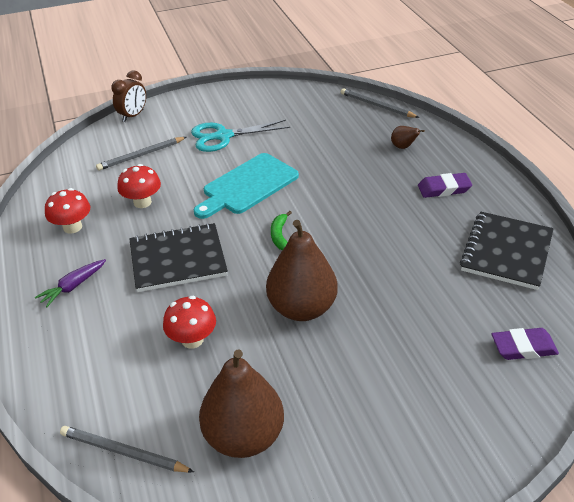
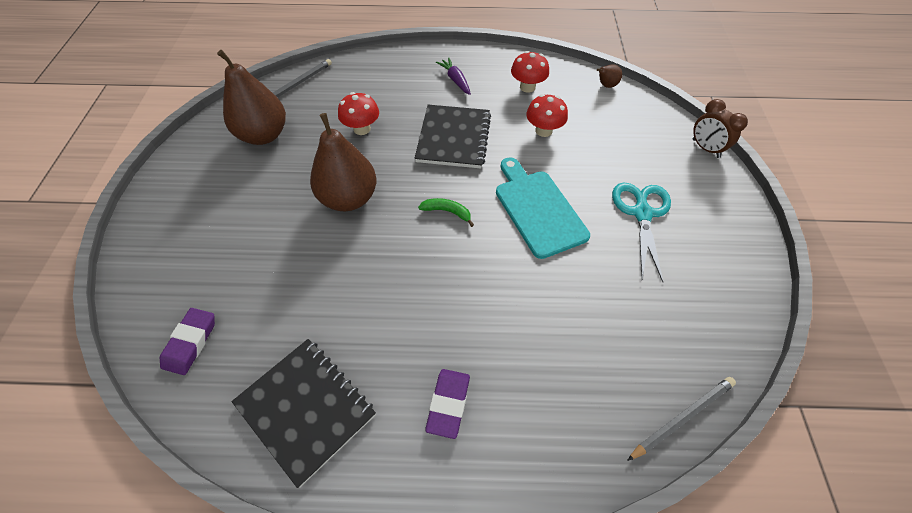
camera: 110 degrees right, 15 degrees up
grey pencil [96,137,186,171] -> none
brown pear [391,126,425,149] -> brown pear moved to [597,64,622,88]

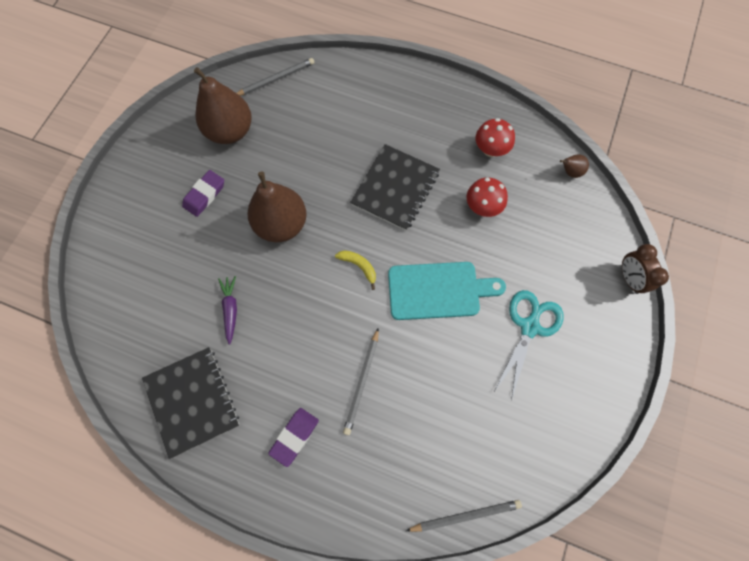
camera: 20 degrees right, 15 degrees up
purple eraser [160,308,215,375] -> purple eraser moved to [182,170,224,217]
red mushroom [338,92,379,135] -> none
green banana [418,198,474,227] -> yellow banana [335,250,376,290]
purple carrot [436,58,471,95] -> purple carrot moved to [218,276,237,344]
turquoise cutting board [496,157,590,259] -> turquoise cutting board turned 90 degrees clockwise [388,262,506,320]
none -> grey pencil [343,328,379,435]

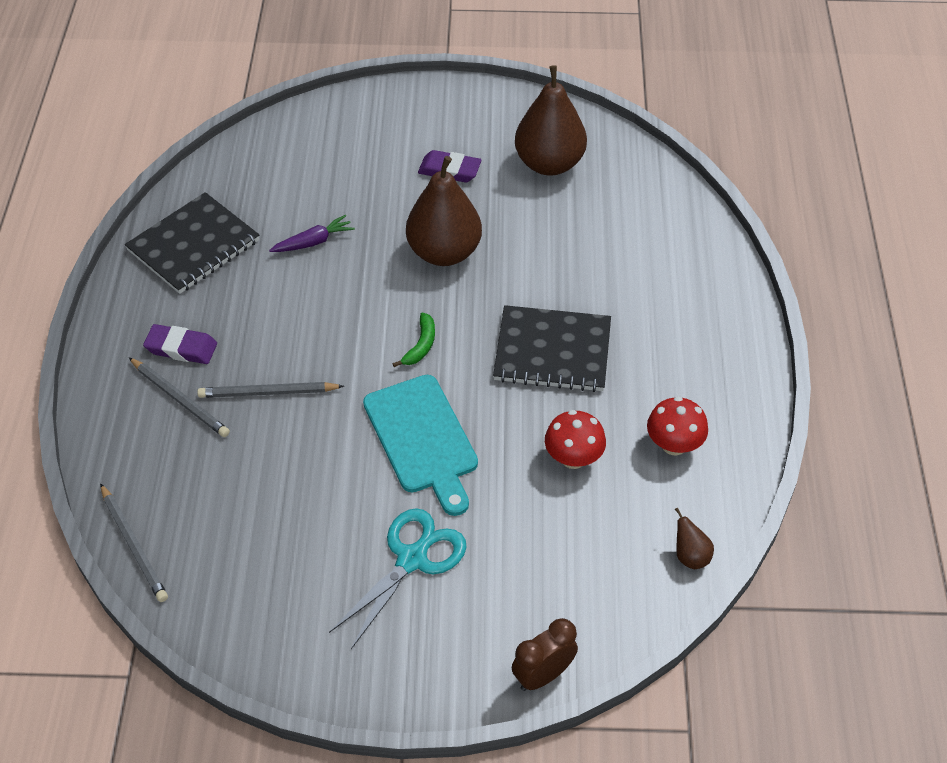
camera: 70 degrees right, 20 degrees down
grey pencil [237,58,315,96] -> grey pencil moved to [129,357,230,437]
yellow banana [335,250,376,290] -> green banana [392,313,435,367]
turquoise scissors [495,290,564,400] -> turquoise scissors turned 60 degrees counterclockwise [329,508,467,649]

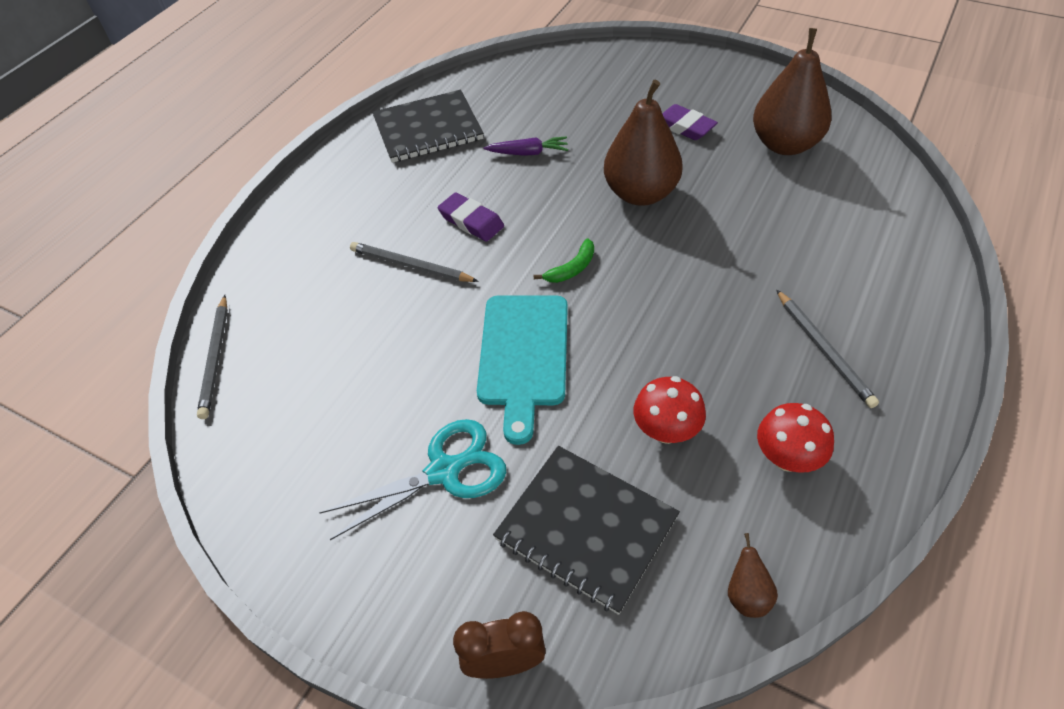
camera: 30 degrees right, 0 degrees up
grey pencil [129,357,230,437] -> grey pencil moved to [777,290,879,408]
purple eraser [143,324,217,364] -> purple eraser moved to [438,192,504,242]
black notebook [493,305,611,392] -> black notebook moved to [493,446,680,615]

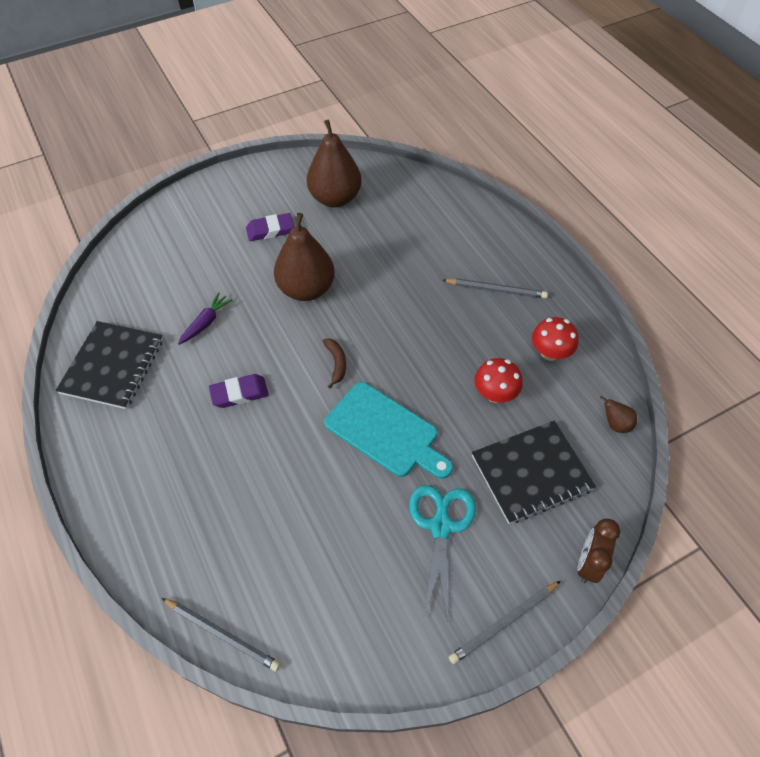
camera: 60 degrees left, 5 degrees up
grey pencil [350,242,479,282] -> grey pencil moved to [449,581,561,664]
green banana [534,238,594,283] -> brown banana [323,339,346,389]

